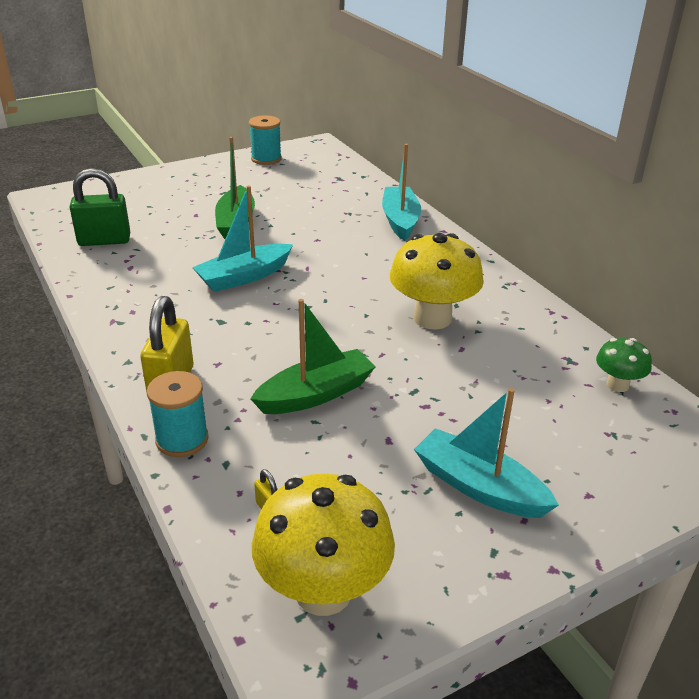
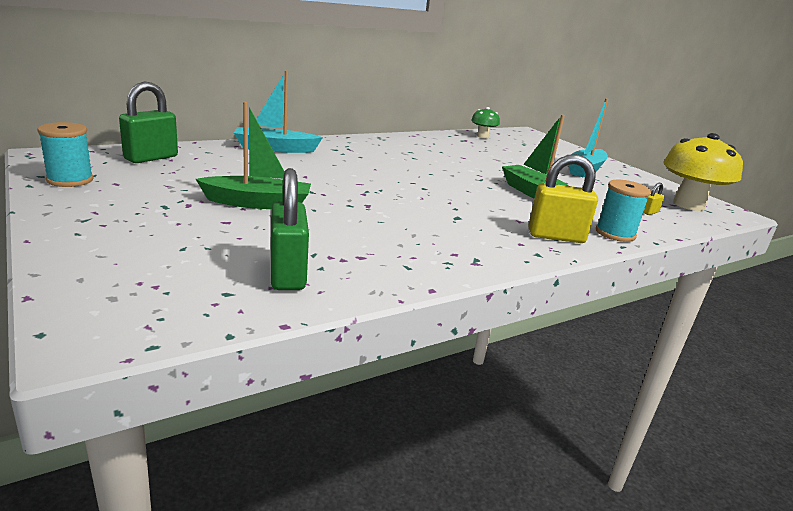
camera: 95 degrees left, 10 degrees down
turquoise boat [192,186,293,292] -> none
yellow mushroom [390,233,484,330] -> none
none -> green padlock [119,82,178,163]

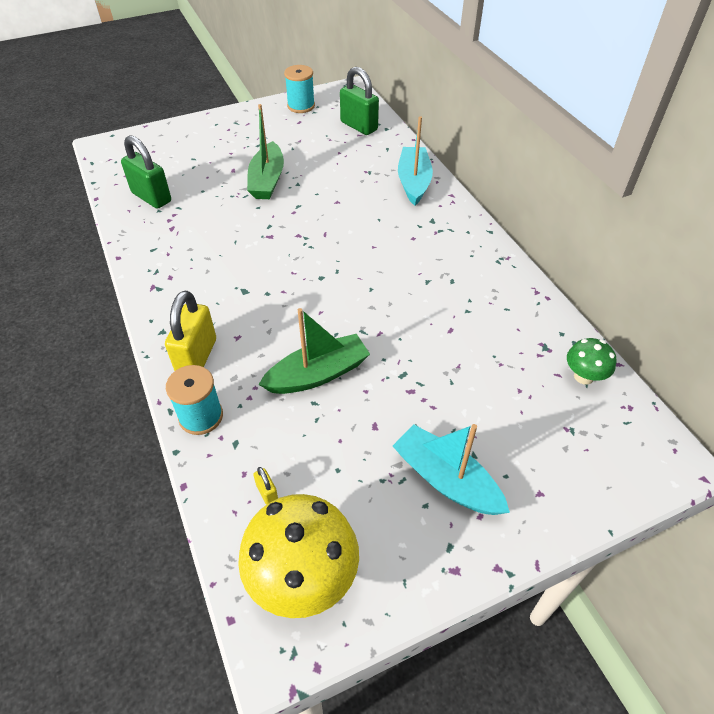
camera: 100 degrees right, 25 degrees up
green padlock [271,168,309,290] -> green padlock turned 45 degrees clockwise [121,135,171,209]

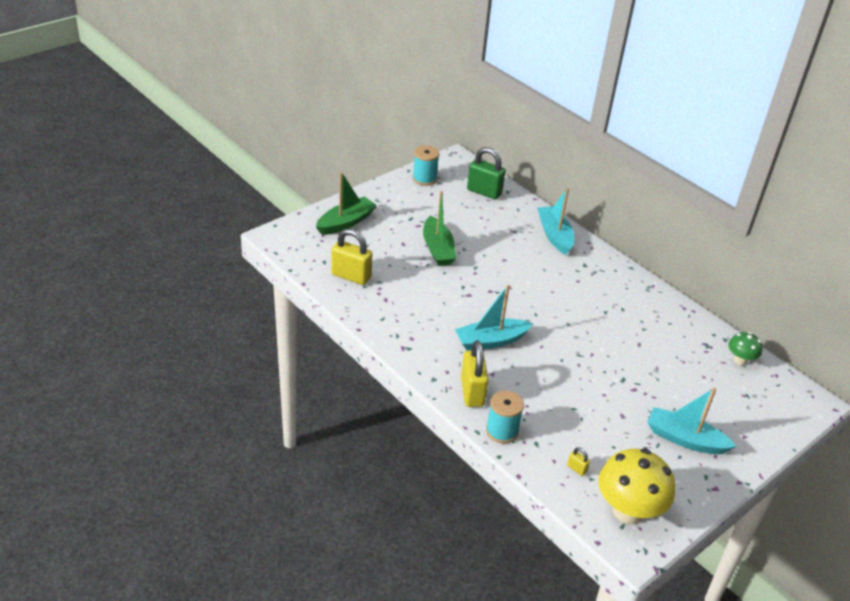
camera: 20 degrees left, 10 degrees down
green padlock [121,135,171,209] -> yellow padlock [331,229,372,285]
green boat [258,308,370,394] -> green boat moved to [316,172,377,235]
none -> turquoise boat [455,285,533,350]

